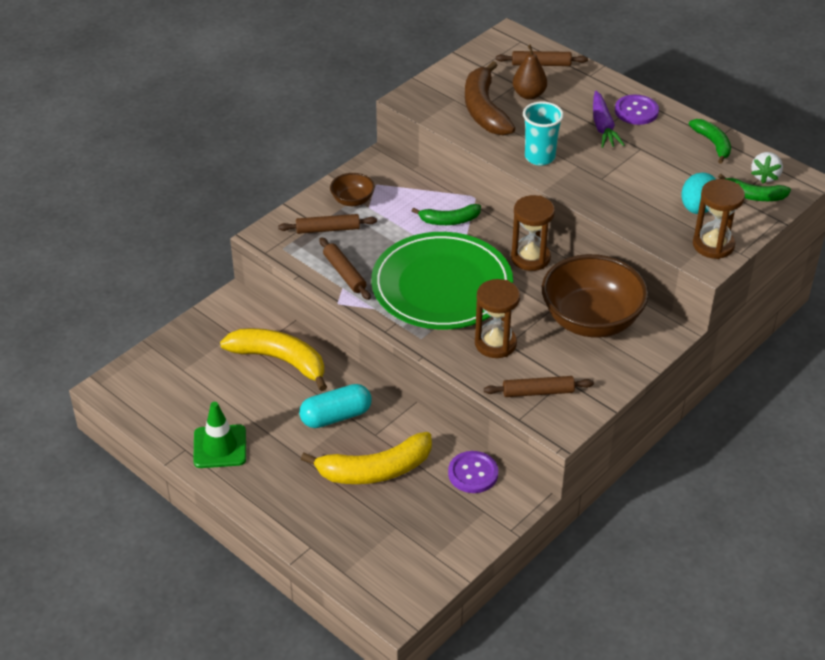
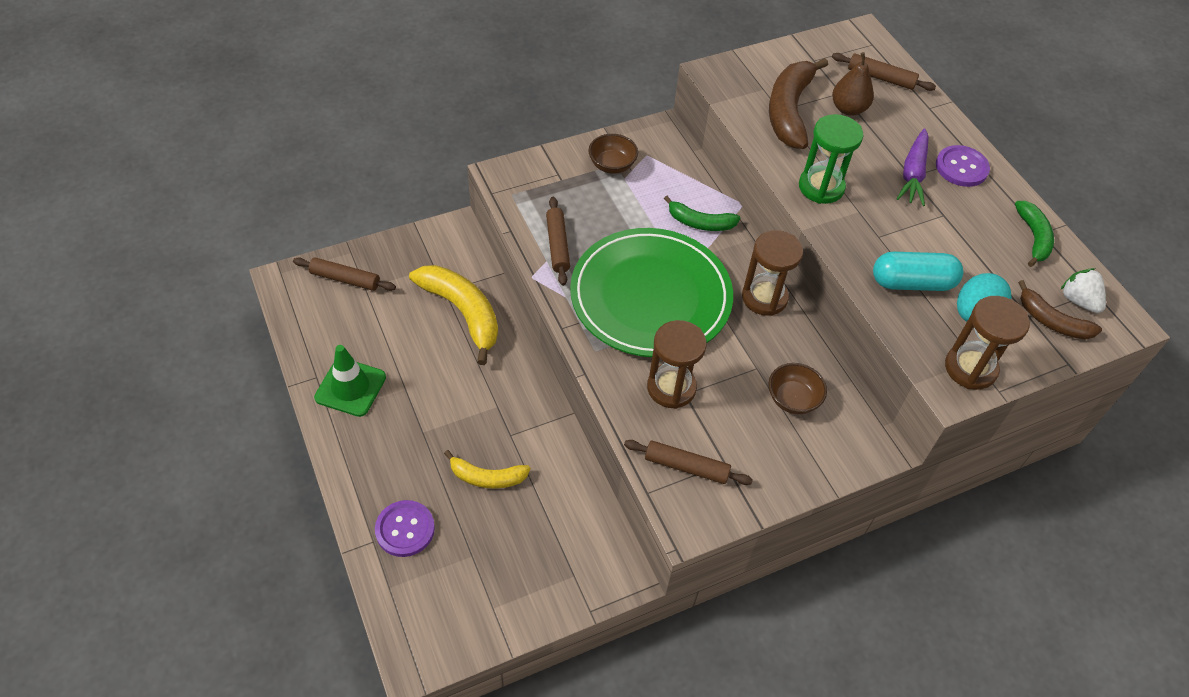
camera: 20 degrees right, 10 degrees up
brown rolling pin [278,214,377,234] -> brown rolling pin moved to [293,257,396,291]
turquoise capsule [299,384,372,428] -> turquoise capsule moved to [873,252,963,291]
yellow banana [301,432,432,484] -> yellow banana [444,450,531,489], size x0.59
purple button [448,451,498,493] -> purple button moved to [375,500,435,557]
turquoise cup [523,101,564,166] -> green hourglass [799,114,863,204]
brown bowl [542,254,649,338] -> brown bowl [768,363,827,414], size x0.46
green banana [718,174,791,201] -> brown banana [1018,280,1102,340]
white strawberry [751,152,783,184] -> white strawberry turned 105 degrees clockwise [1060,268,1106,313]

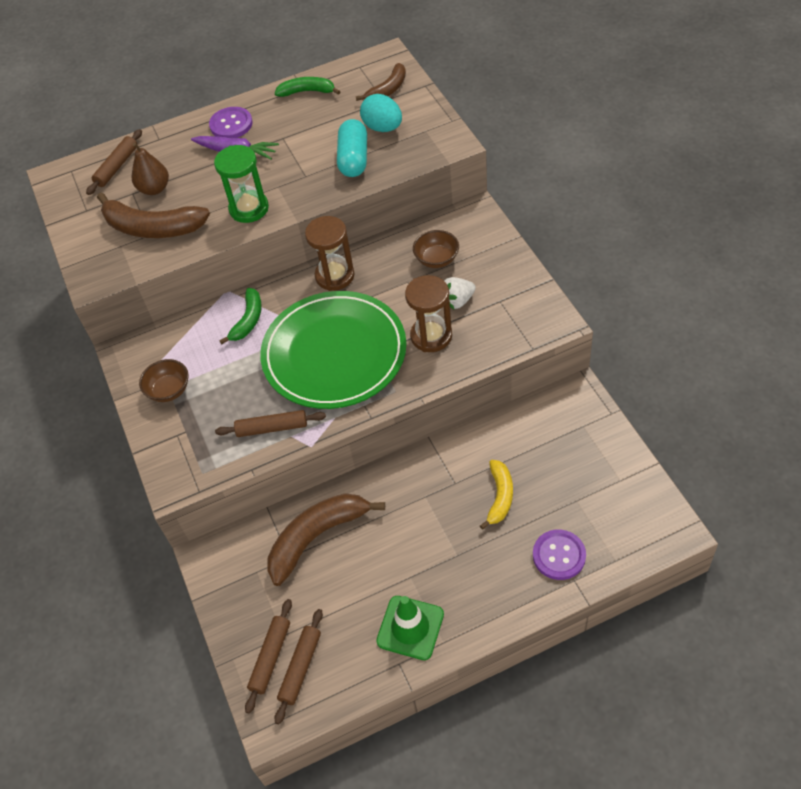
camera: 80 degrees left, 0 degrees up
yellow banana [409,265,498,365] -> brown banana [267,493,385,586]
brown rolling pin [624,440,753,485] -> brown rolling pin moved to [275,609,323,724]
brown hourglass [945,296,1030,390] -> none
white strawberry [1060,268,1106,313] -> white strawberry moved to [444,277,476,310]

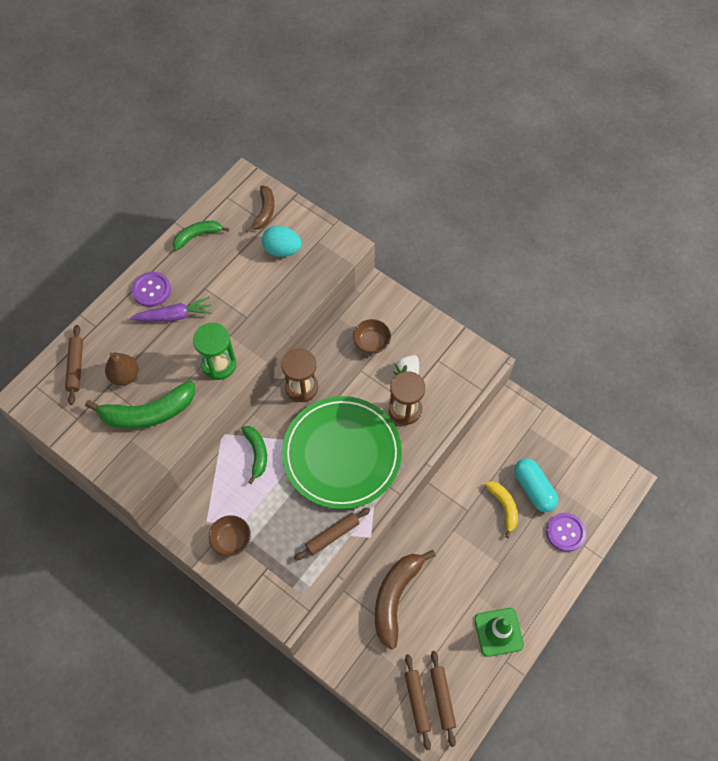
camera: 35 degrees left, 10 degrees up
brown banana [97,192,210,238] -> green banana [85,381,195,429]
turquoise capsule [337,119,367,177] -> turquoise capsule moved to [514,458,558,512]

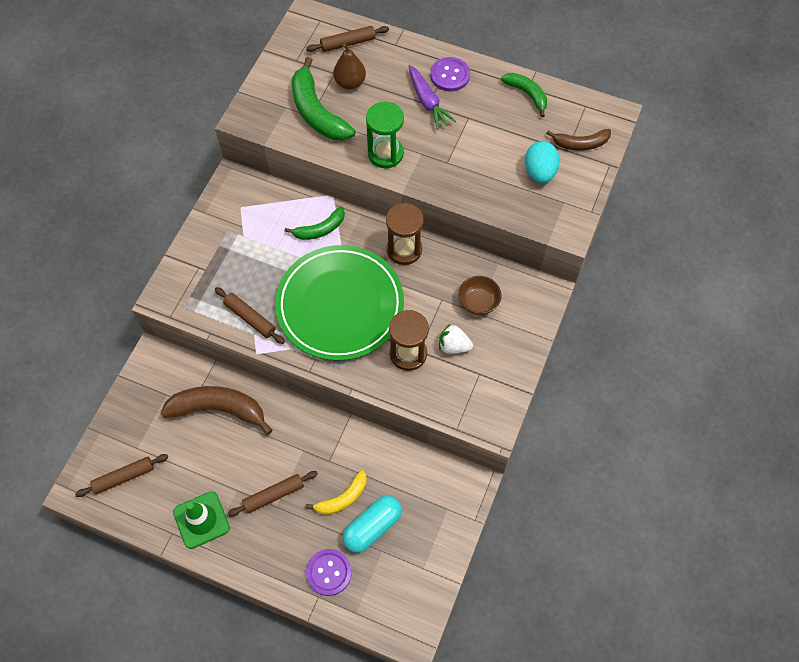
camera: 75 degrees right, 0 degrees up
brown bowl [209,515,251,556] -> none
brown rolling pin [405,654,431,750] -> brown rolling pin moved to [228,471,318,516]

